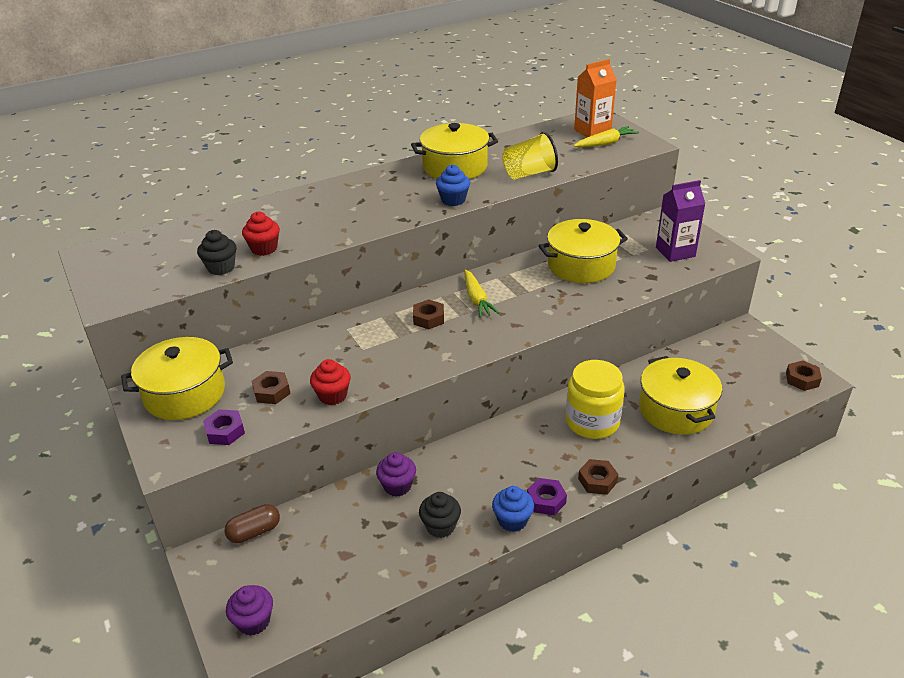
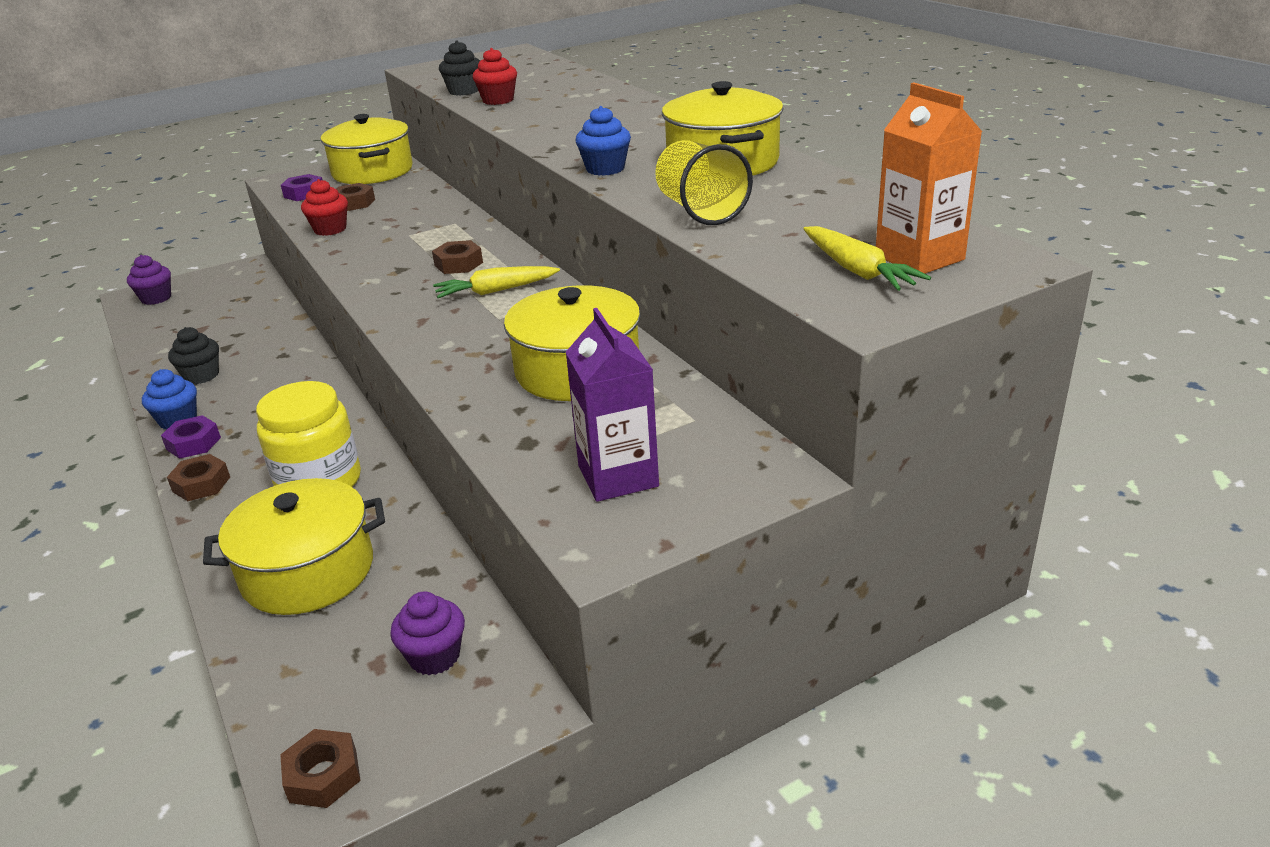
camera: 90 degrees right, 5 degrees down
brown capsule [224,504,280,543] -> none
purple cupcake [376,452,416,496] -> purple cupcake moved to [390,592,465,675]

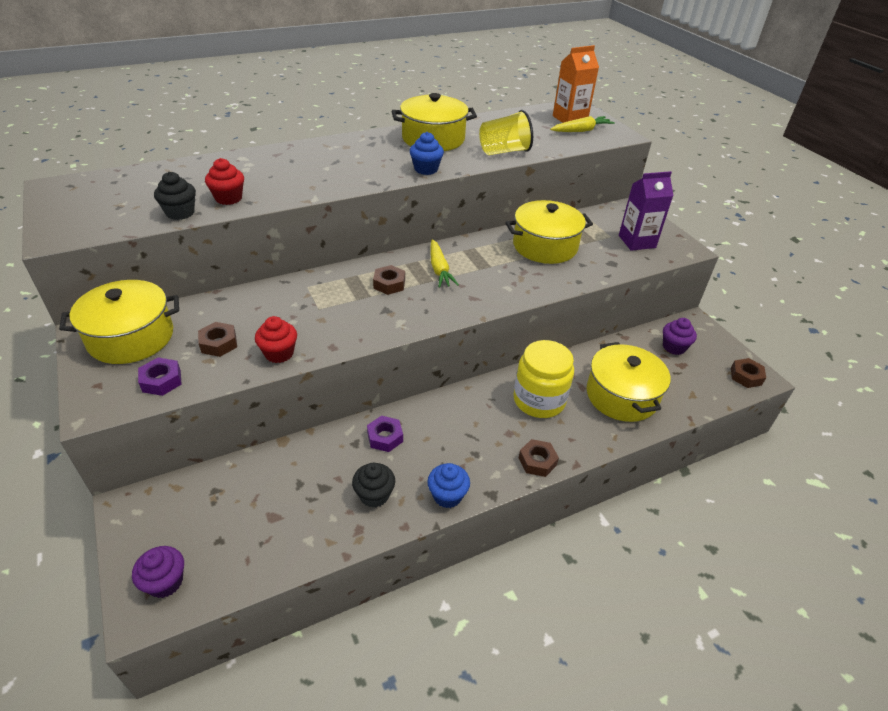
camera: 90 degrees left, 10 degrees up
purple nut [161,415,221,459] -> purple nut moved to [367,416,403,452]

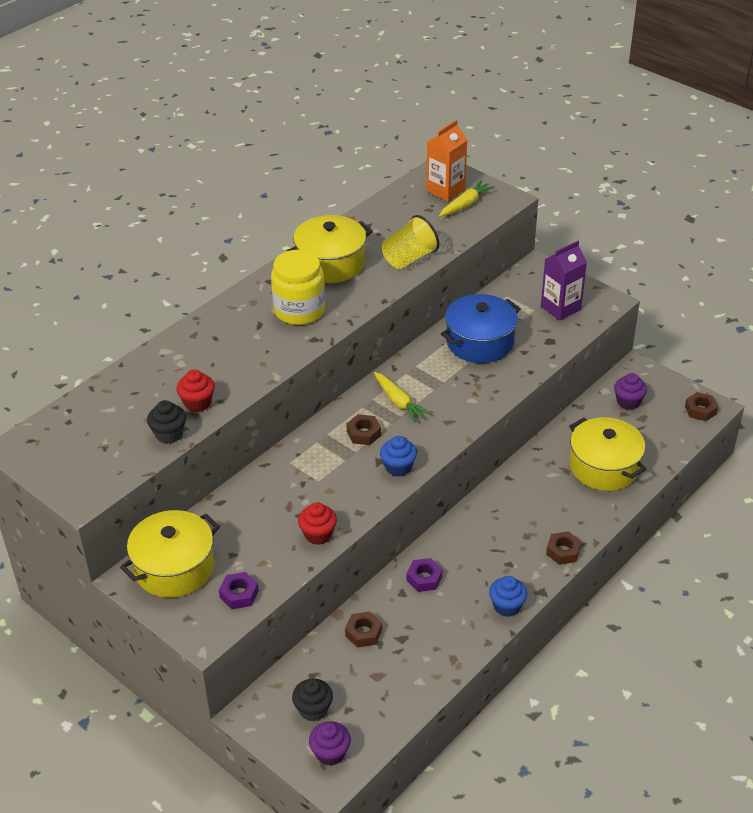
camera: 20 degrees left, 0 degrees up
brown nut [198,322,237,357] -> brown nut moved to [345,611,382,648]
black cupcake [352,463,395,508] -> black cupcake moved to [292,678,333,721]
blue cupcake [410,132,444,175] -> blue cupcake moved to [380,436,417,477]
yellow pot [505,200,593,264] -> blue pot [441,294,521,363]
yellow jar [513,340,574,418] -> yellow jar moved to [271,250,325,325]

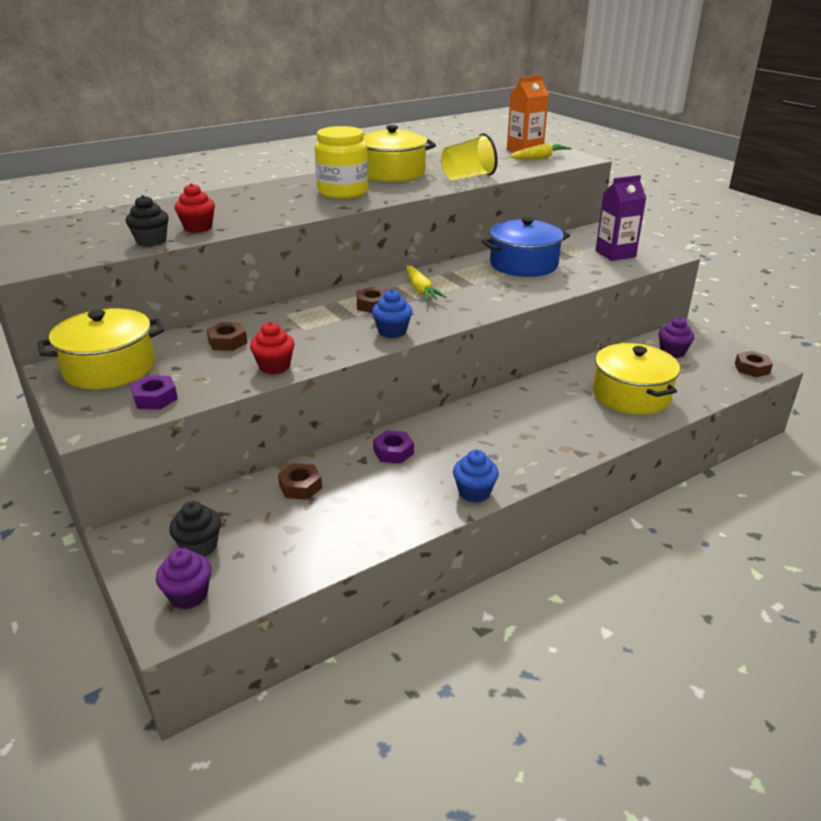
camera: 15 degrees right, 10 degrees down
brown nut [546,531,581,565] -> brown nut moved to [207,322,247,351]

